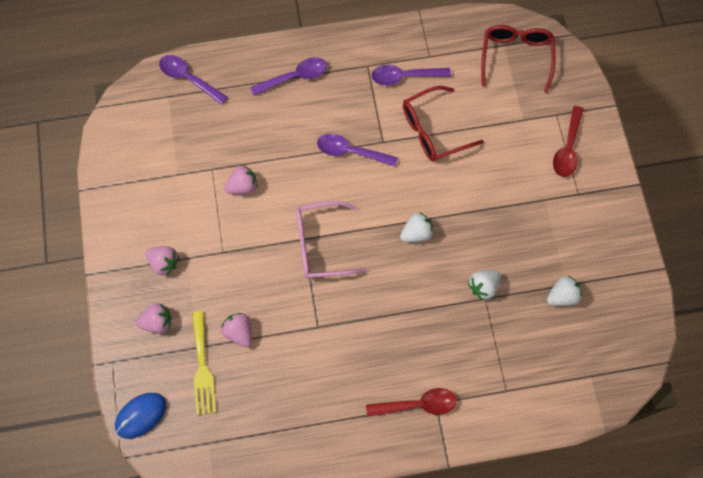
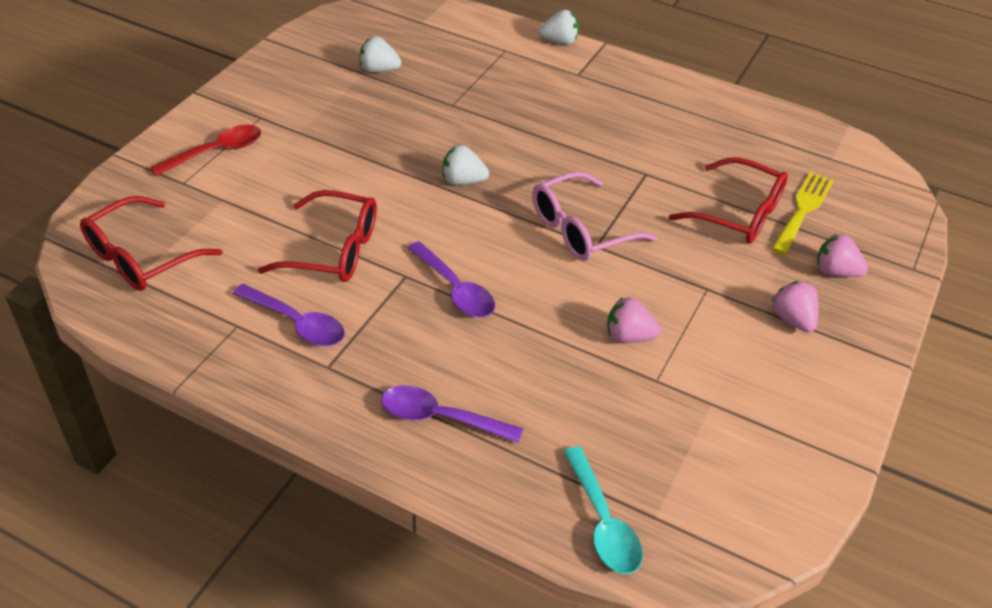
camera: 145 degrees left, 25 degrees down
blue mouse [115,393,166,439] -> none
purple spoon [159,55,228,105] -> turquoise spoon [563,446,643,574]
pink strawberry [221,313,252,347] -> red glasses [669,157,788,244]
pink glasses [296,201,367,278] -> pink glasses turned 120 degrees clockwise [532,171,657,261]
red spoon [366,388,457,417] -> none
white strawberry [468,270,501,301] -> white strawberry moved to [539,10,579,45]

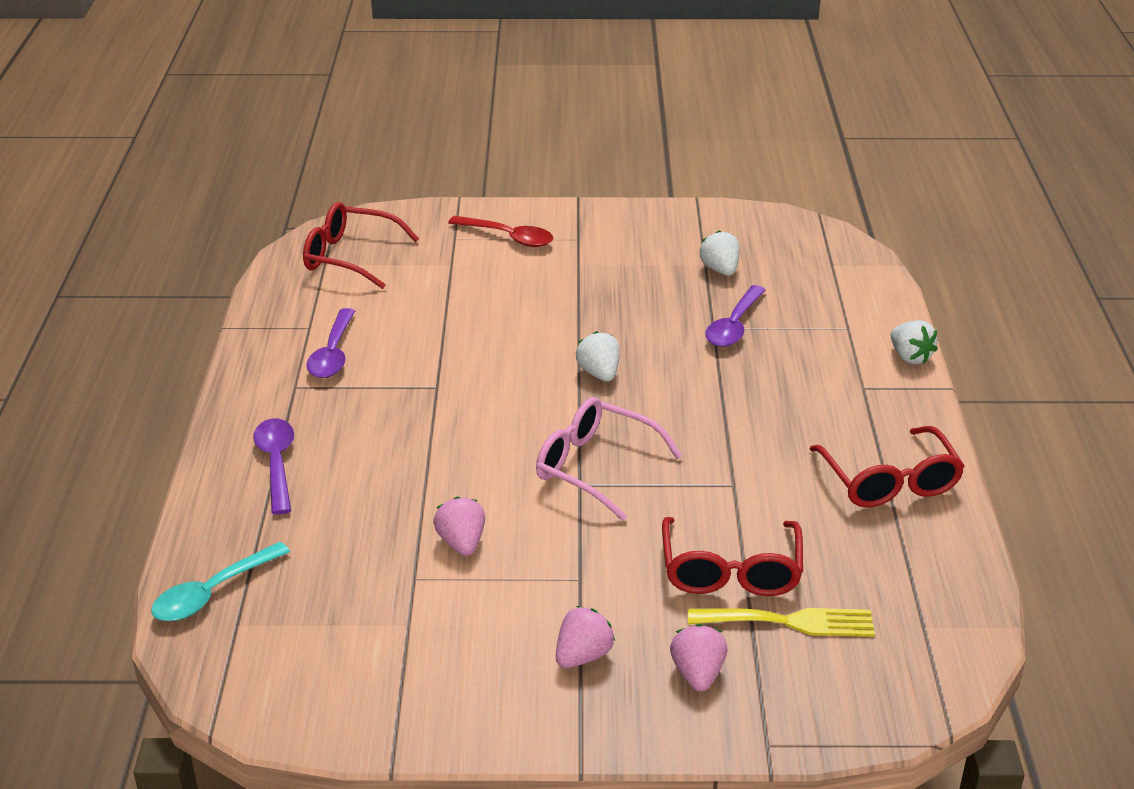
camera: 65 degrees right, 10 degrees down
red glasses [258,190,377,282] -> red glasses moved to [810,426,965,508]
purple spoon [407,241,495,317] -> purple spoon moved to [705,285,766,347]

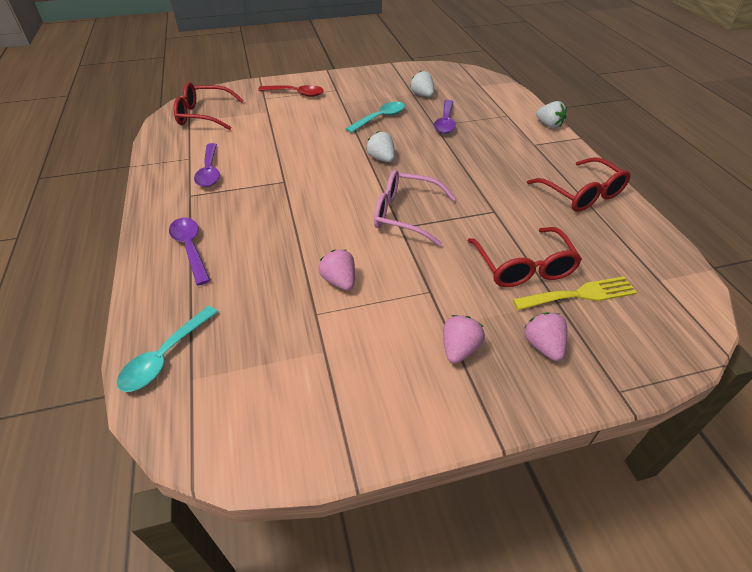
camera: 15 degrees left, 10 degrees up
none -> turquoise spoon [345,102,405,133]

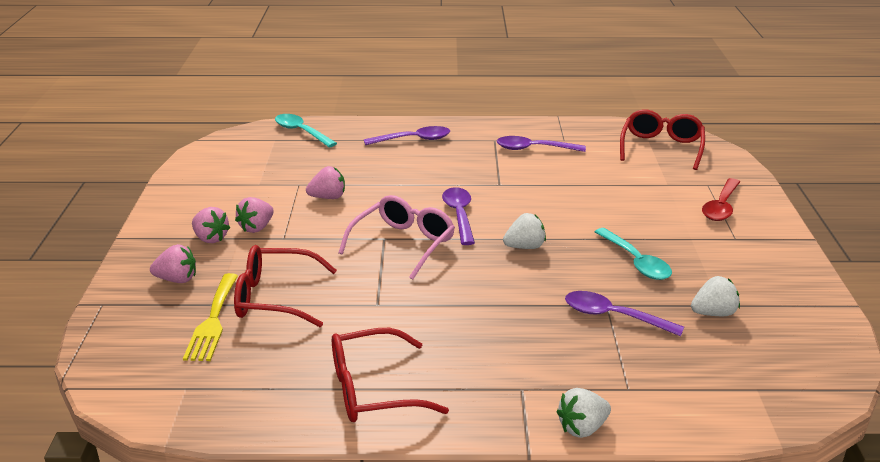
camera: 105 degrees right, 15 degrees down
none -> pink strawberry [235,197,274,233]
none -> purple spoon [442,187,475,245]

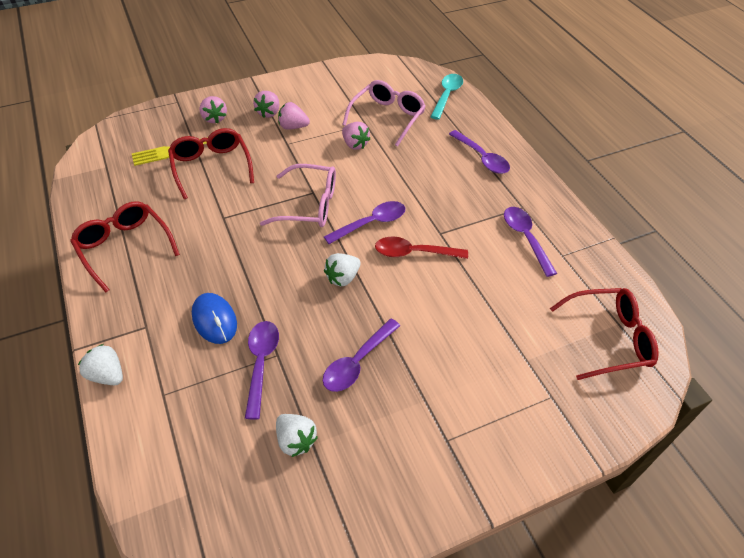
camera: 65 degrees right, 20 degrees up
white strawberry [503,213,546,249] -> white strawberry turned 90 degrees clockwise [324,253,361,286]
turquoise spoon [595,228,672,280] -> purple spoon [323,319,400,392]
red spoon [702,178,740,221] -> red spoon moved to [375,237,468,259]
none -> blue mouse [192,293,237,344]
none -> pink glasses [342,80,426,147]

